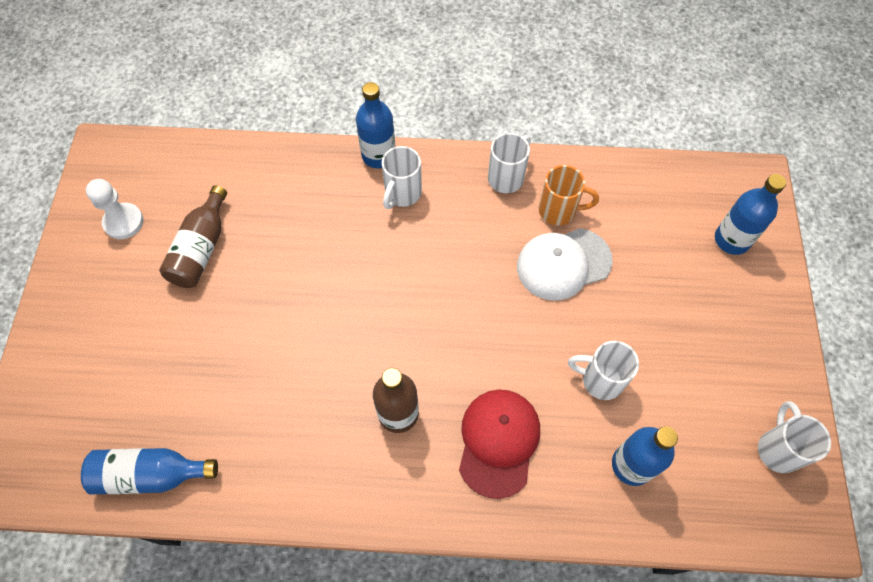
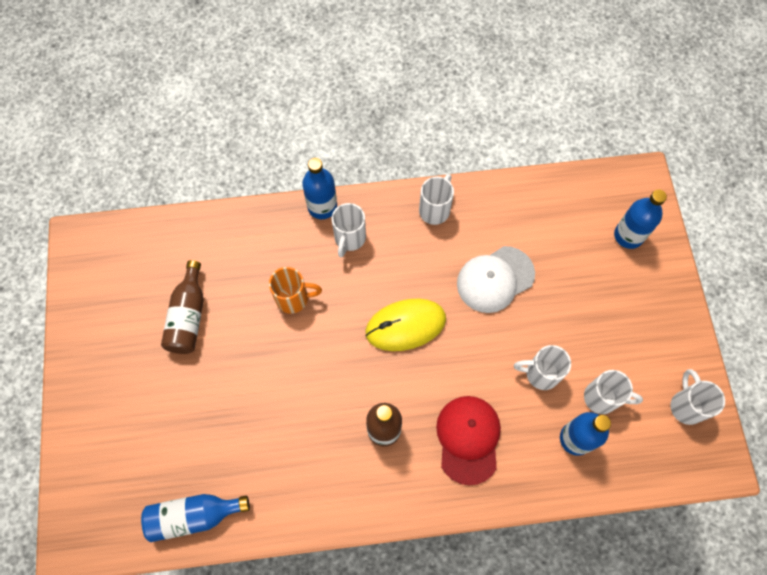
camera: 10 degrees left, 5 degrees up
white pawn [86,179,144,239] -> none
orange mug [539,165,599,226] -> orange mug moved to [269,267,322,314]
none -> yellow mouse [365,299,446,351]
none -> white mug [584,370,643,414]

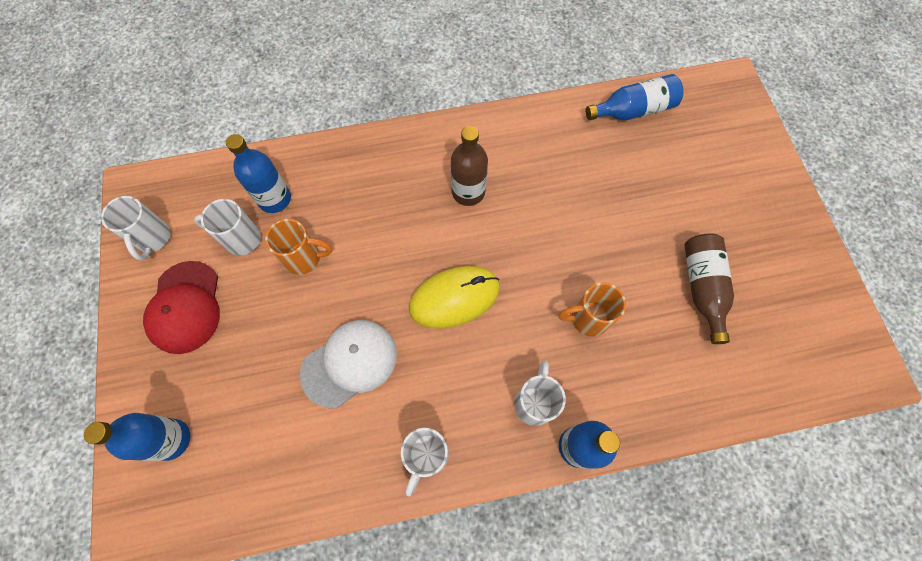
camera: 175 degrees right, 0 degrees up
red cap [436,396,501,485] -> red cap moved to [143,261,220,354]
white mug [514,345,571,390] -> orange mug [265,219,332,275]

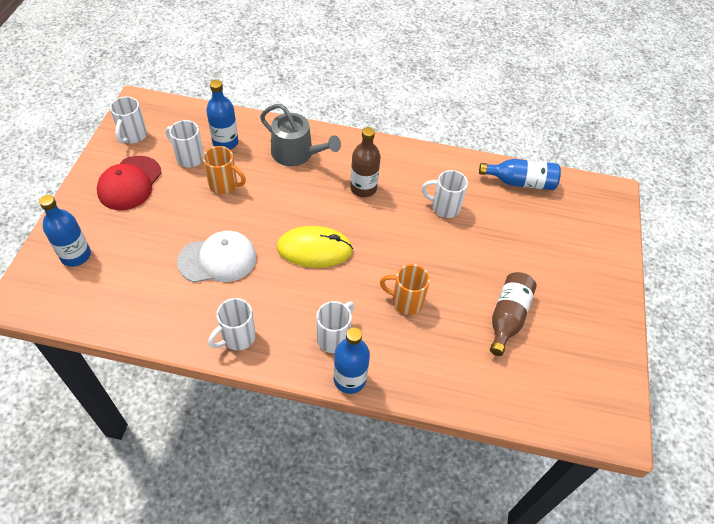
camera: 20 degrees right, 15 degrees down
none -> grey watering can [260,104,341,166]
none -> white mug [422,170,468,218]

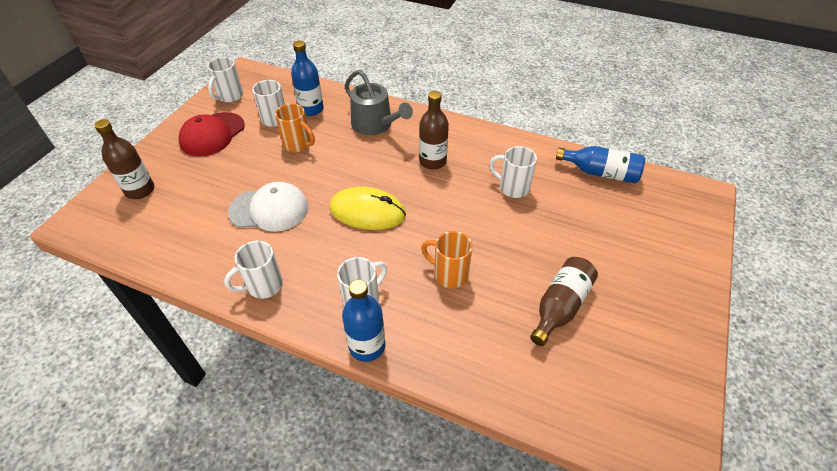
camera: 15 degrees right, 5 degrees down
blue bottle [39,195,91,267] -> brown bottle [94,119,154,199]

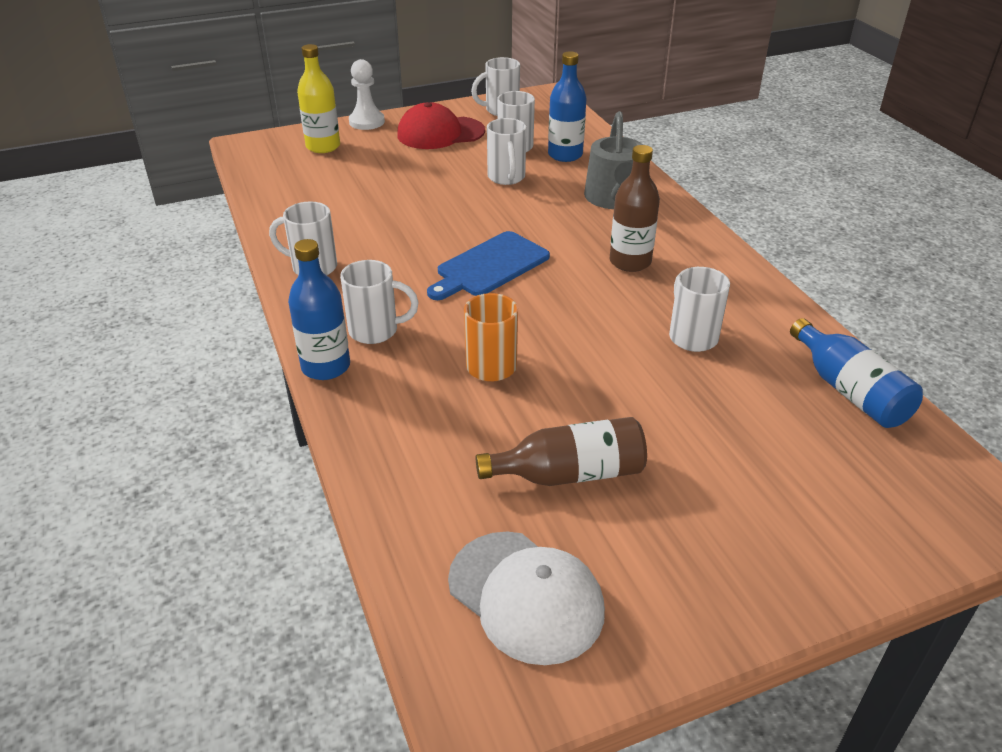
camera: 45 degrees right, 10 degrees down
brown bottle [94,119,154,199] -> yellow bottle [297,44,340,153]
white cap [228,182,308,232] -> white cap moved to [448,532,605,665]
orange mug [275,103,315,152] -> white mug [487,118,526,185]
yellow mouse [329,187,406,230] -> blue cutting board [427,231,550,300]
none -> white pawn [349,59,385,130]

